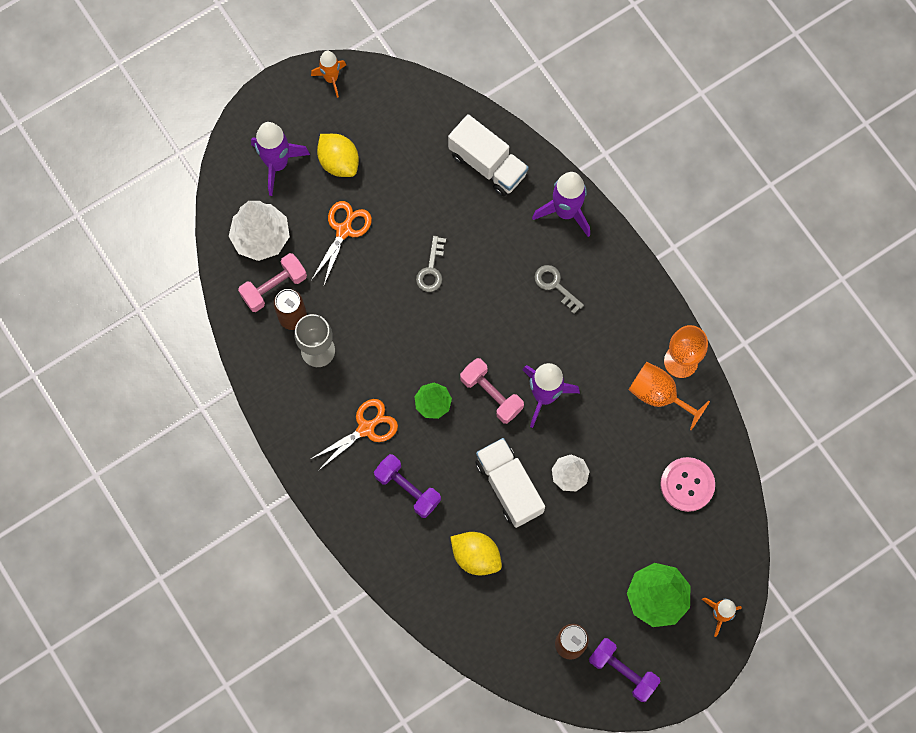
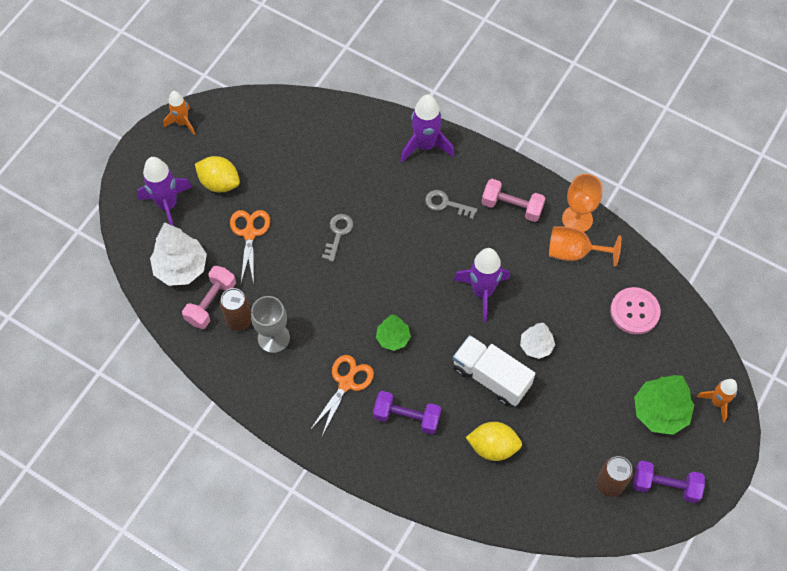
camera: 25 degrees left, 10 degrees down
grey key [416,236,446,292] -> grey key turned 150 degrees counterclockwise [322,214,353,262]
white truck [448,114,529,196] -> none
pink dumbbell [460,358,524,424] -> pink dumbbell moved to [482,179,545,222]

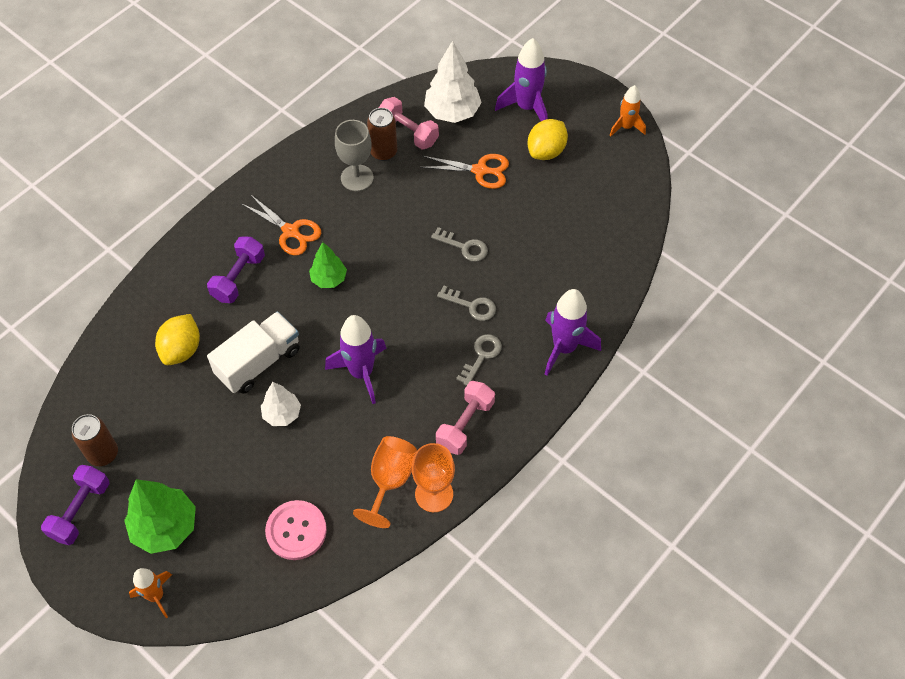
camera: 100 degrees right, 5 degrees down
none -> grey key [437,285,496,321]

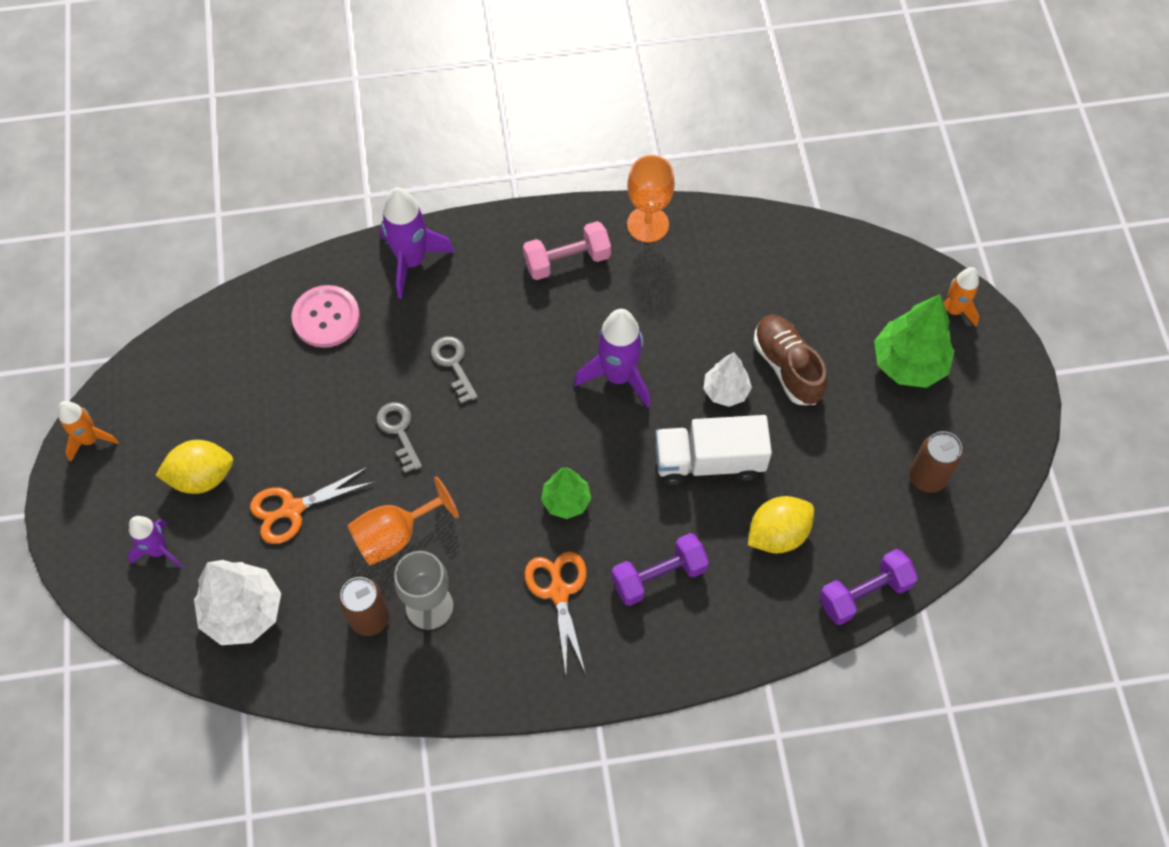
camera: 140 degrees left, 5 degrees up
purple dumbbell [41,465,109,545] -> purple dumbbell moved to [819,549,918,625]
pink button [265,500,327,560] -> pink button moved to [292,285,360,348]
orange goblet [353,436,417,528] -> orange goblet moved to [347,476,459,566]
pink dumbbell [379,97,439,149] -> none
orange scissors [420,154,509,189] -> orange scissors turned 75 degrees counterclockwise [250,467,374,544]
grey key [456,334,502,386] -> none
purple rocket [495,38,548,121] -> purple rocket [128,516,182,568], size x0.63
none -> brown shoe [753,315,827,405]

